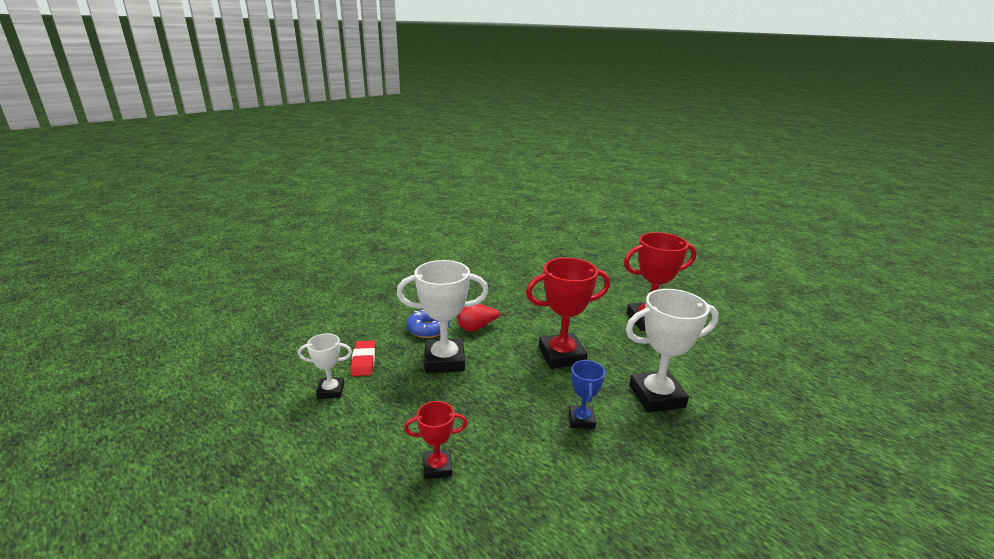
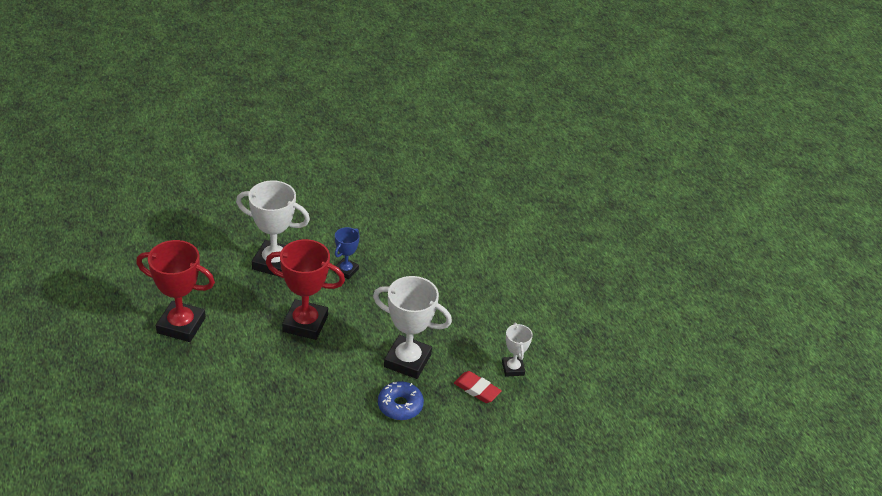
camera: 155 degrees left, 15 degrees up
white trophy [298,333,352,399] -> white trophy turned 60 degrees clockwise [502,323,533,377]
red eraser [350,341,376,376] -> red eraser turned 75 degrees counterclockwise [454,371,502,403]
red trophy [404,401,468,479] -> none
red pear [457,304,507,332] -> none

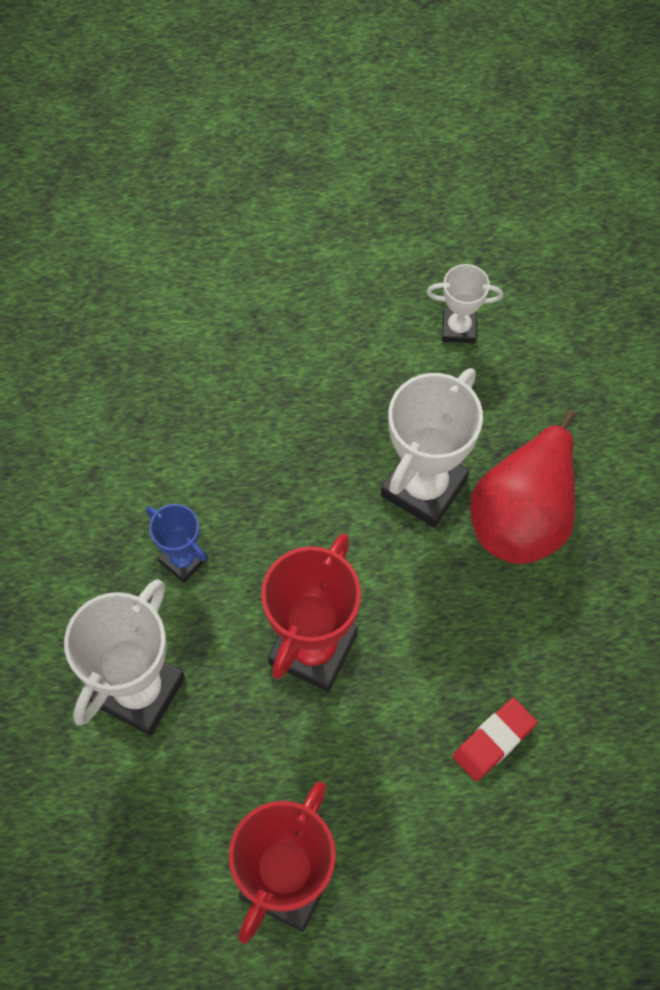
camera: 75 degrees left, 25 degrees up
blue donut [378,381,424,420] -> red pear [470,410,576,564]
red eraser [454,371,502,403] -> red eraser moved to [453,698,537,781]

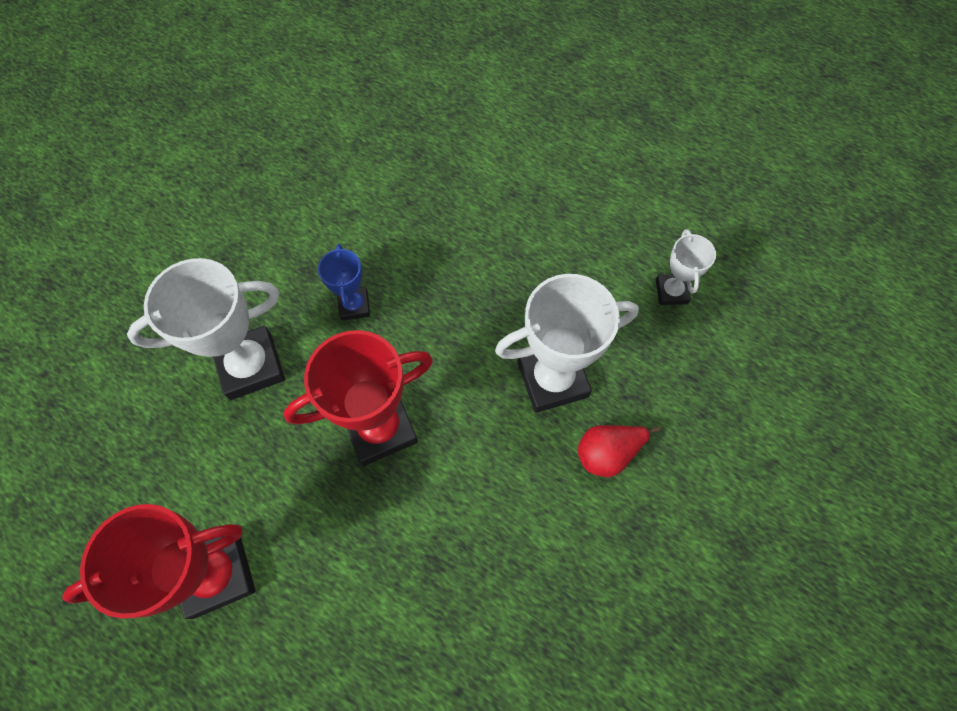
camera: 40 degrees right, 0 degrees up
white trophy [427,264,503,343] -> white trophy turned 45 degrees clockwise [656,229,716,305]
red eraser [453,698,537,781] -> none
red pear [470,410,576,564] -> red pear [578,425,660,477], size x0.54

